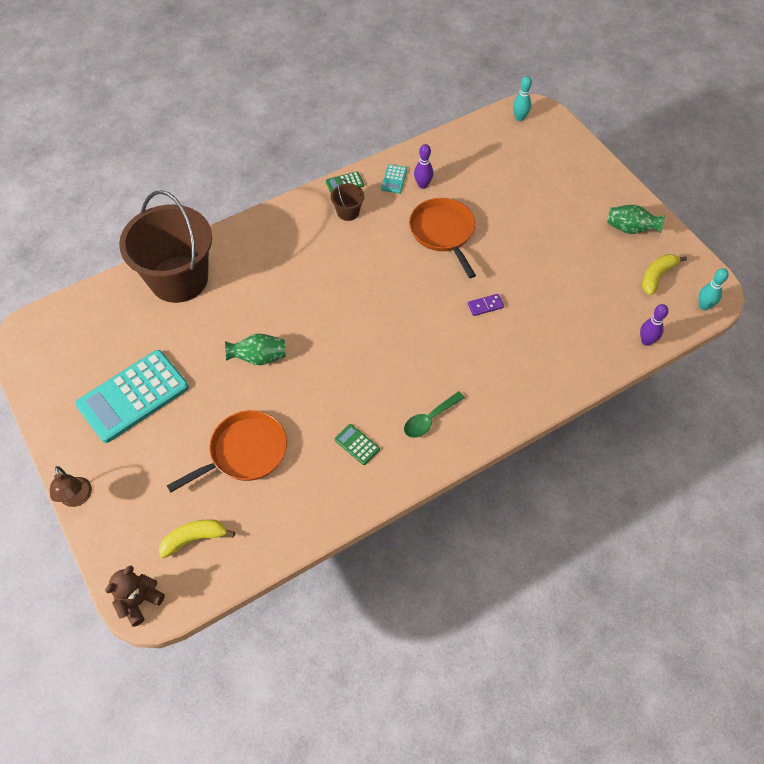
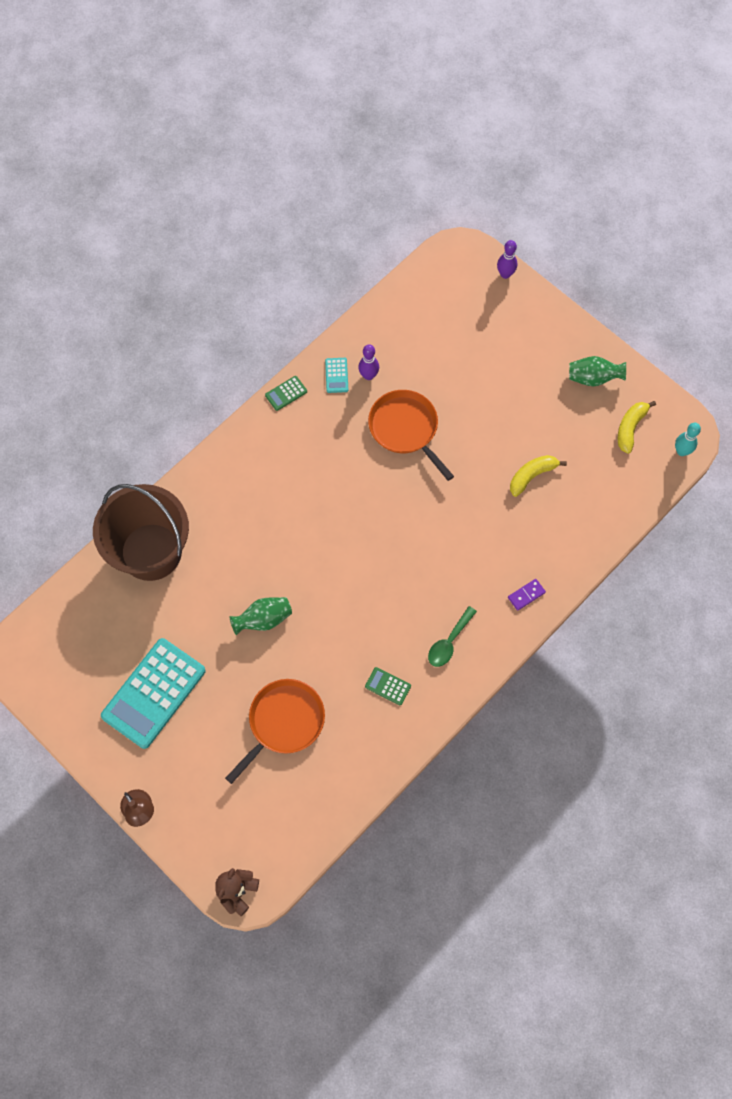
camera: 15 degrees left, 10 degrees up
yellow banana [159,519,235,558] -> yellow banana moved to [510,455,567,497]
brown bucket [331,179,364,221] -> none
purple domino [468,294,504,316] -> purple domino moved to [508,579,546,611]
turquoise bowling pin [513,76,532,121] -> none
purple bowling pin [640,304,669,346] -> purple bowling pin moved to [497,240,517,279]

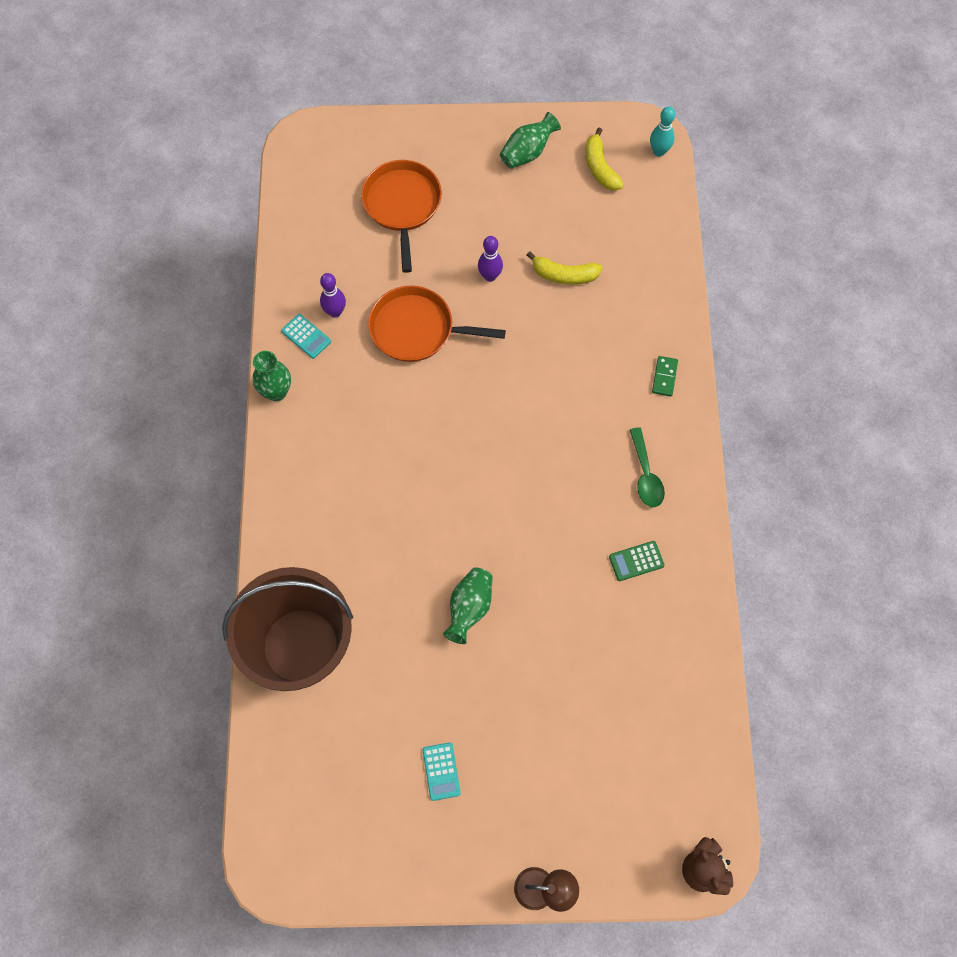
camera: 45 degrees left, 0 degrees up
turquoise calculator [101,638,206,749] -> turquoise calculator [423,742,461,801], size x0.41
orange pan [225,679,325,784] -> orange pan moved to [361,160,442,273]
green calculator [265,376,307,411] -> green vase [253,351,291,401]
purple bowling pin [497,240,517,279] -> purple bowling pin moved to [478,236,503,282]
purple domino [508,579,546,611] -> green domino [652,356,678,397]
yellow banana [510,455,567,497] -> yellow banana turned 90 degrees counterclockwise [527,251,602,285]

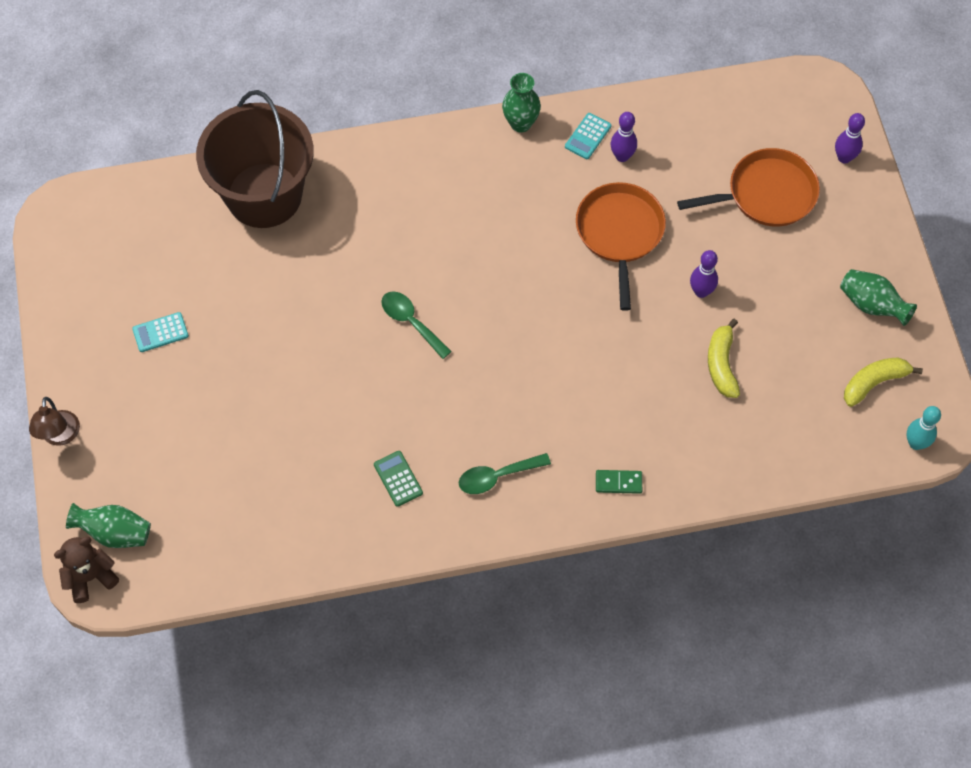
camera: 80 degrees right, 5 degrees down
green vase [443,567,493,644] -> green vase moved to [66,503,151,548]
none -> green spoon [381,291,452,359]
none -> purple bowling pin [835,113,865,164]

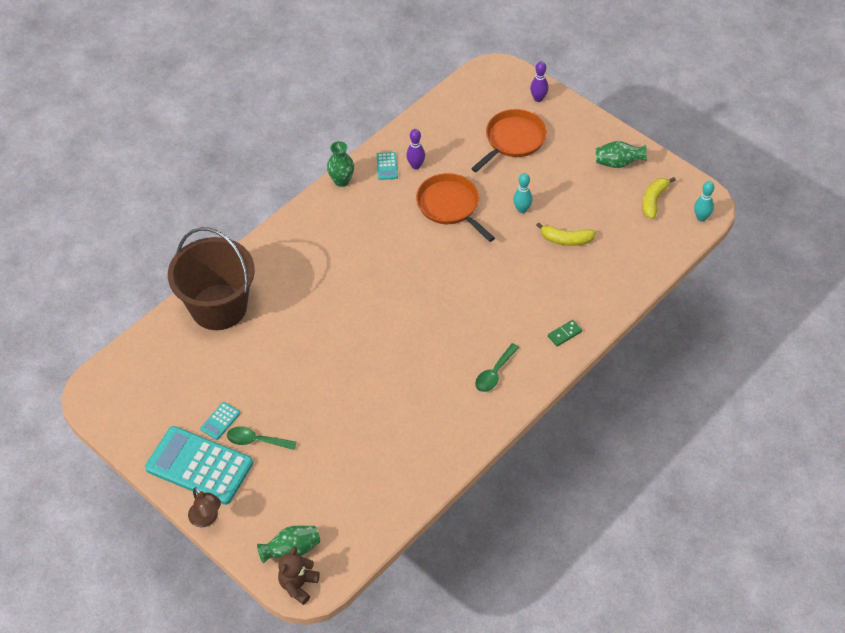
camera: 35 degrees left, 10 degrees down
green calculator [374,451,423,507] -> none
green spoon [381,291,452,359] -> green spoon moved to [227,426,297,450]
purple bowling pin [690,250,718,298] -> turquoise bowling pin [513,173,533,213]
yellow banana [708,319,740,398] -> yellow banana turned 45 degrees counterclockwise [536,222,596,246]
none -> turquoise calculator [145,426,253,505]

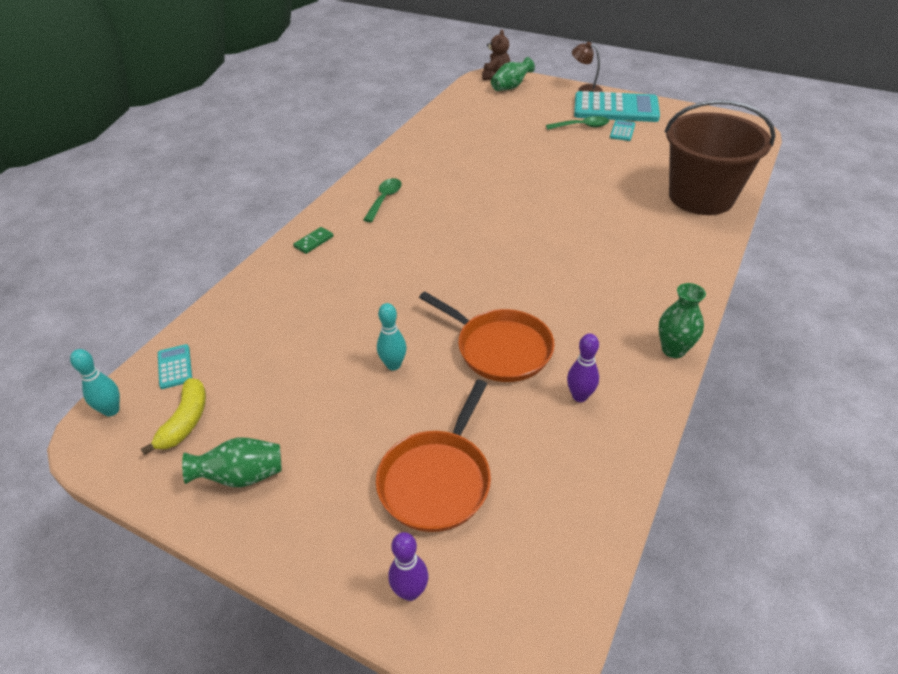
camera: 165 degrees right, 10 degrees down
turquoise calculator [377,152,398,180] -> turquoise calculator moved to [158,344,192,389]
yellow banana [536,222,596,246] -> none

